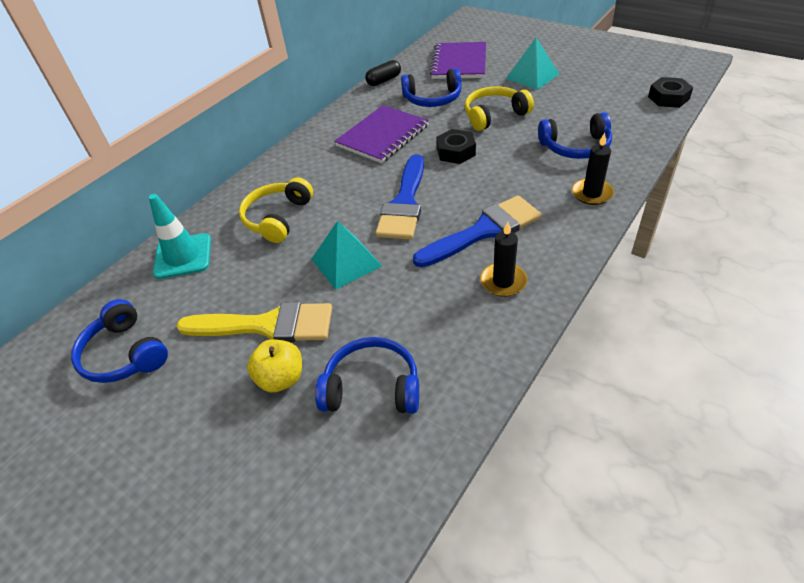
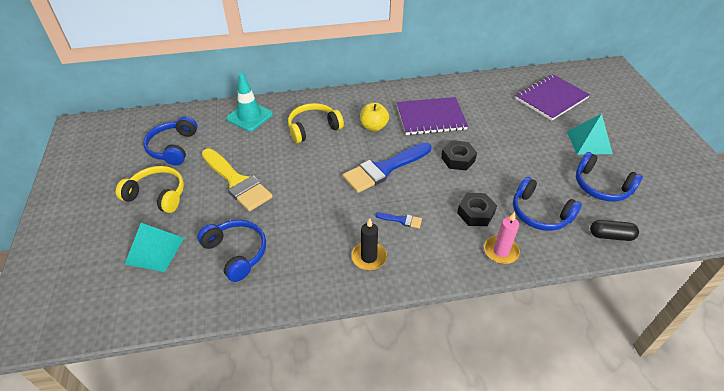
camera: 40 degrees right, 0 degrees up
yellow apple [247,339,302,392] -> yellow apple moved to [360,103,389,131]
turquoise pyramid [312,221,382,290] -> turquoise pyramid moved to [125,223,184,272]
black capsule [365,60,401,86] -> black capsule moved to [590,220,639,241]
blue headphones [401,68,462,107] -> blue headphones moved to [576,152,643,202]
blue brush [413,195,541,267] -> blue brush [376,213,422,228], size x0.42
yellow headphones [464,86,534,131] -> yellow headphones moved to [116,166,184,213]
black candle [572,133,614,205] -> pink candle [484,212,520,264]
black nut [648,77,693,108] -> black nut moved to [457,193,497,226]

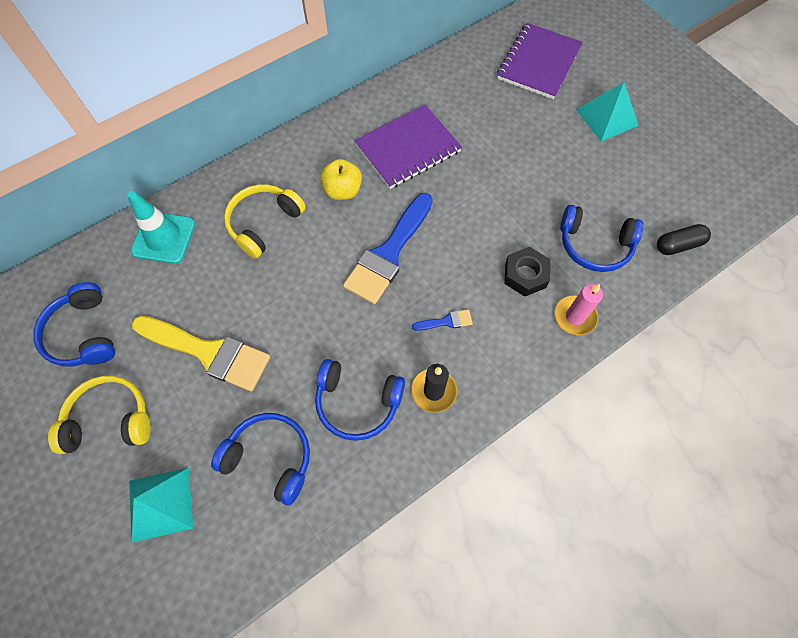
camera: 25 degrees left, 20 degrees up
black nut [441,140,477,170] -> none
blue headphones [576,152,643,202] -> blue headphones moved to [315,359,405,441]

